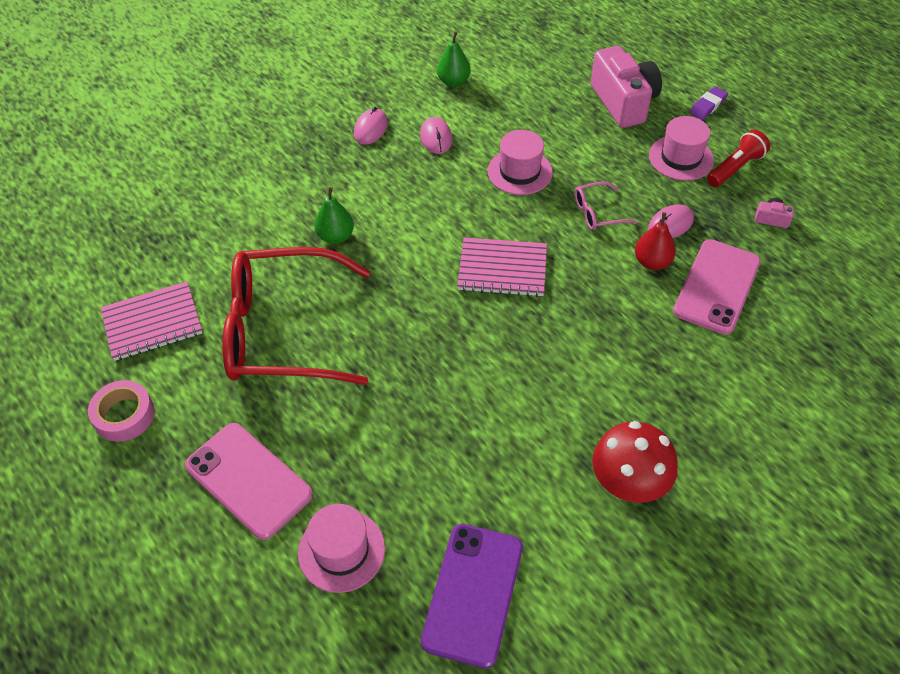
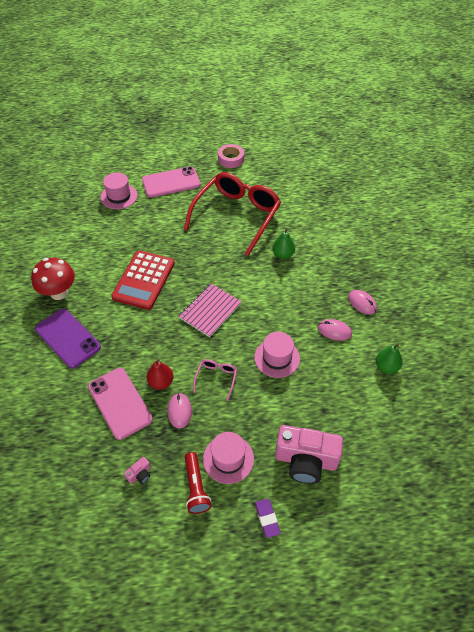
camera: 120 degrees right, 0 degrees up
pink notebook [100,281,202,361] -> none
purple phone [421,524,523,668] -> purple phone moved to [35,309,101,368]
none -> red calculator [111,250,175,310]

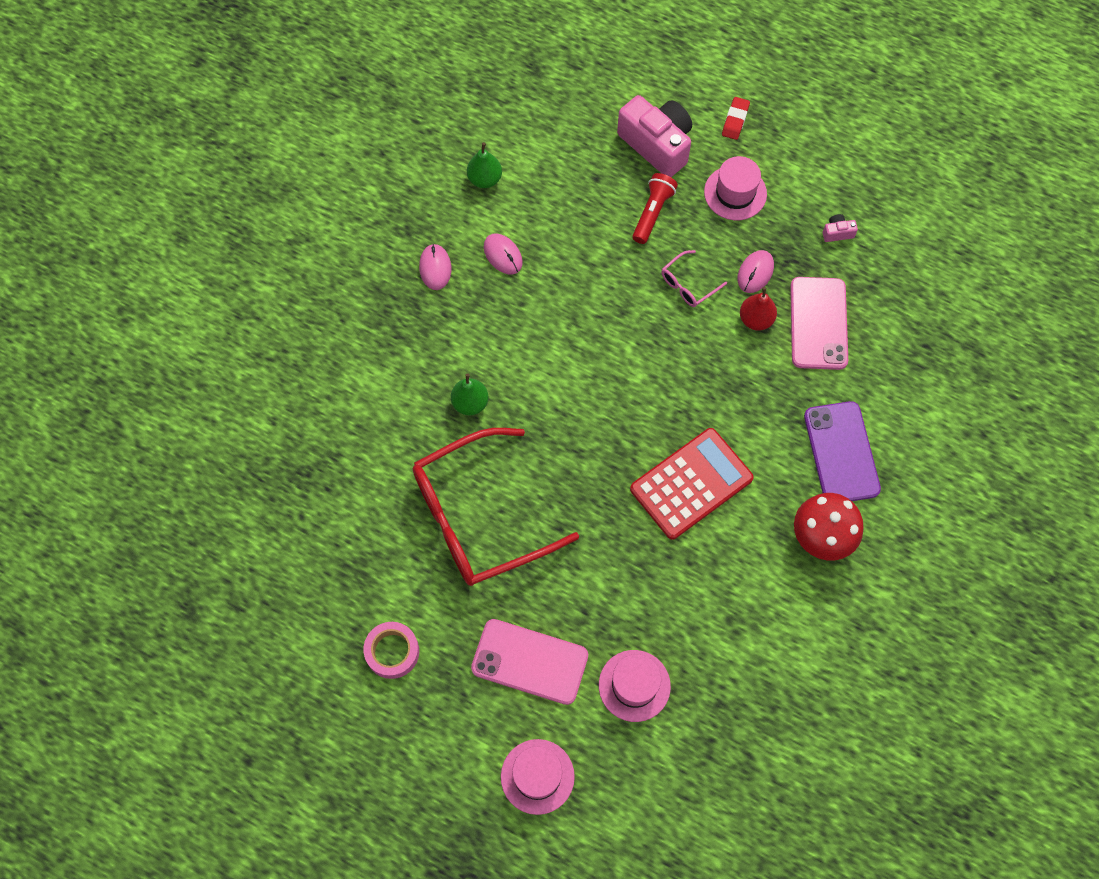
camera: 145 degrees left, 15 degrees up
pink notebook [179,284,242,337] -> none
red flashlight [185,452,211,514] -> red flashlight moved to [632,173,678,244]
pink hat [254,332,300,378] -> pink hat moved to [501,739,575,815]
purple eraser [255,499,281,538] -> red eraser [722,97,750,140]

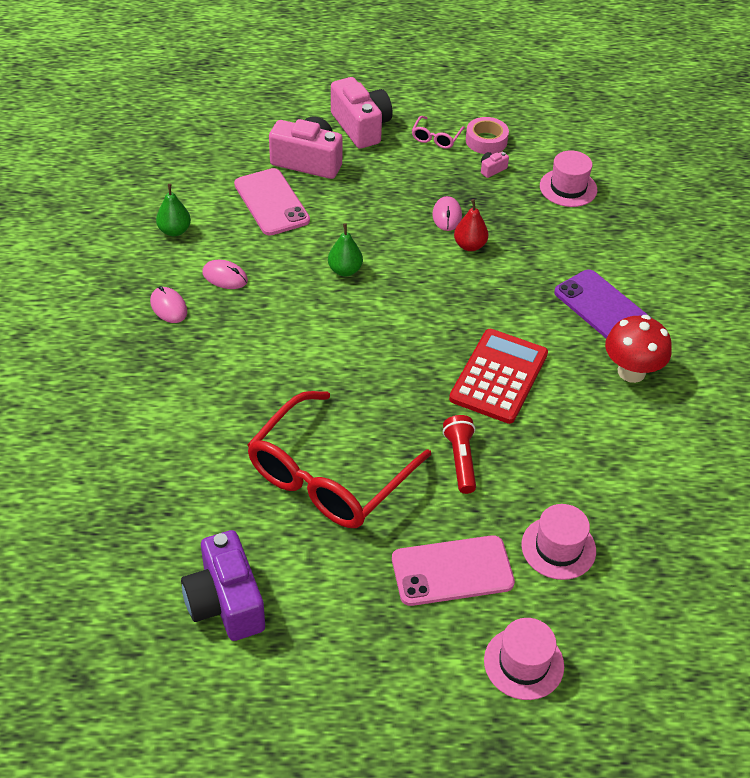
camera: 30 degrees left, 20 degrees down
pink tape [363,622,419,679] -> pink tape moved to [466,117,509,154]
green pear [451,373,488,415] -> green pear moved to [328,223,363,276]
red flashlight [632,173,678,244] -> red flashlight moved to [443,415,476,494]
pink glasses [661,250,727,307] -> pink glasses moved to [412,116,465,149]
pink hat [704,156,767,220] -> pink hat moved to [540,150,597,207]
red eraser [722,97,750,140] -> pink camera [331,77,393,149]
pink phone [790,277,848,370] -> pink phone moved to [234,168,310,236]
none -> purple camera [181,530,265,641]

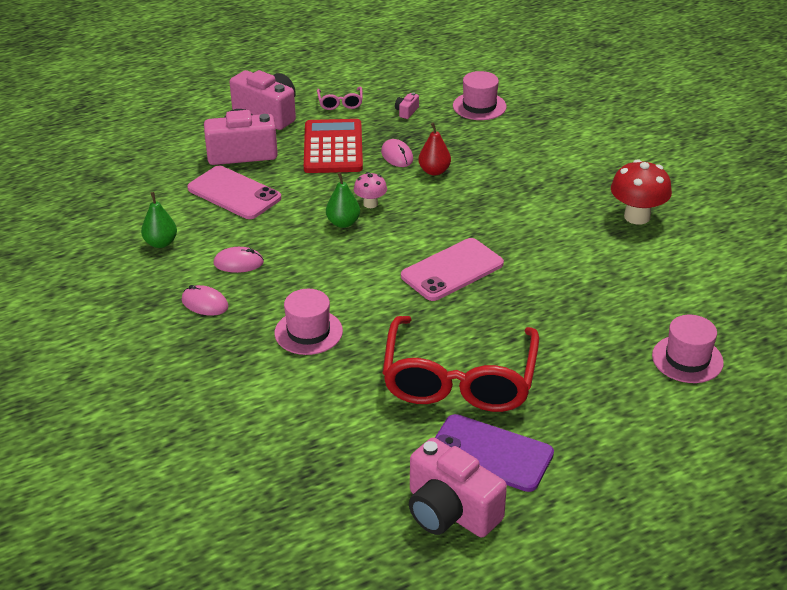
camera: 25 degrees left, 10 degrees down
purple camera [181,530,265,641] -> pink camera [409,438,507,537]
pink phone [392,535,515,606] -> pink phone moved to [401,238,504,301]
red flashlight [443,415,476,494] -> none
red calculator [449,329,548,424] -> red calculator moved to [304,119,363,173]
pink tape [466,117,509,154] -> none
pink hat [484,618,564,700] -> pink hat moved to [274,289,343,355]
purple phone [554,270,649,339] -> purple phone moved to [435,414,554,492]
none -> pink mushroom [354,172,387,208]

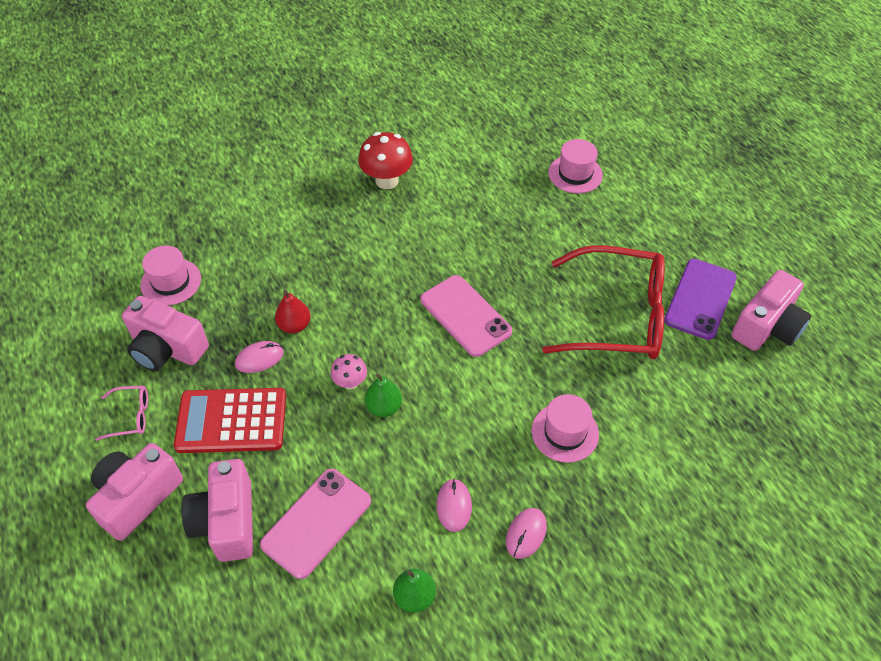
camera: 90 degrees left, 15 degrees up
pink camera [395,92,419,119] -> pink camera [122,296,209,371], size x2.48

